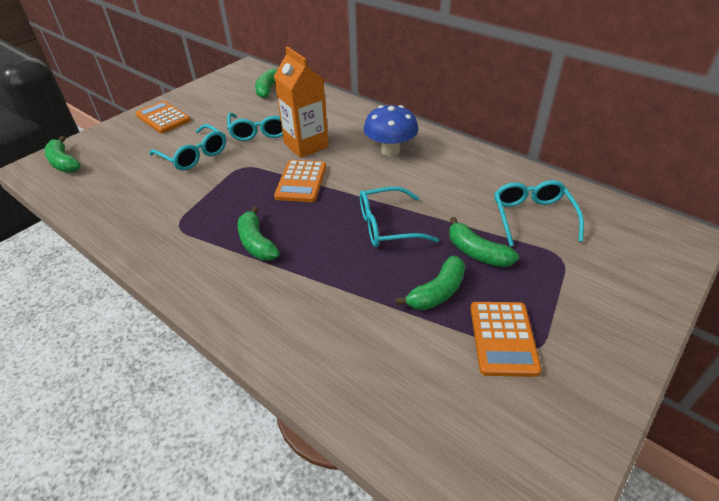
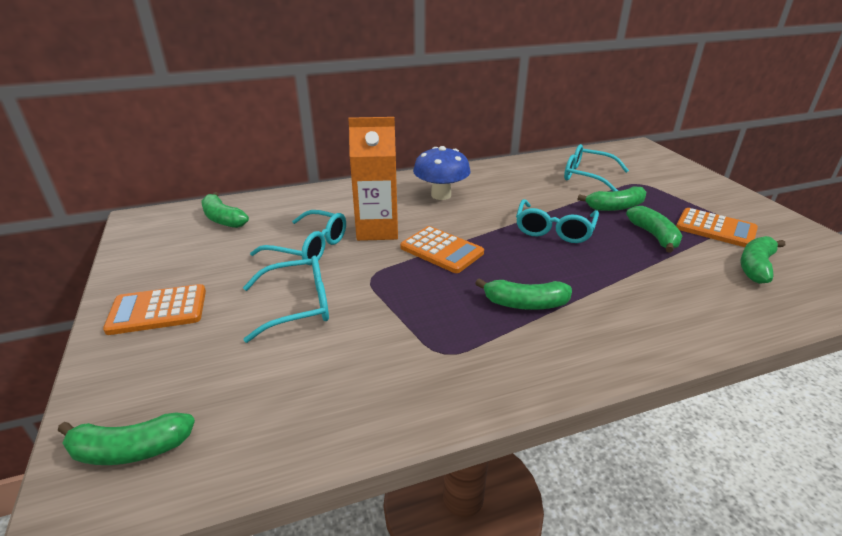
camera: 60 degrees left, 10 degrees down
none -> green banana [740,236,785,284]

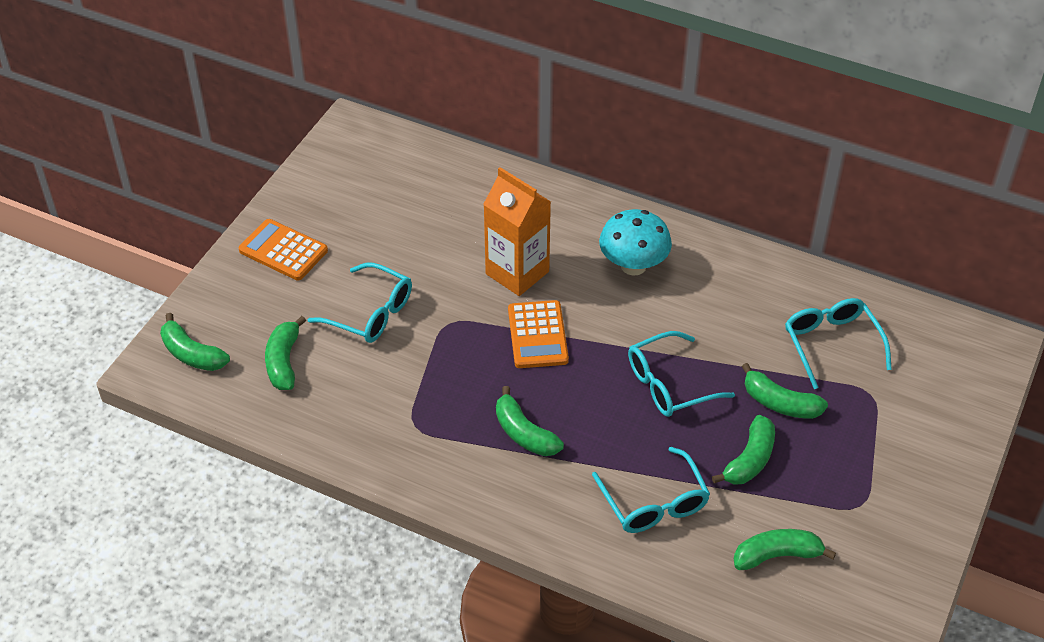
camera: 45 degrees right, 15 degrees up
green banana [201,192,249,228] -> green banana moved to [265,316,306,390]
turquoise glasses [250,210,346,265] -> turquoise glasses moved to [592,447,710,533]
blue mushroom [413,146,470,200] -> turquoise mushroom [599,209,672,275]
orange calculator [676,208,758,247] -> none

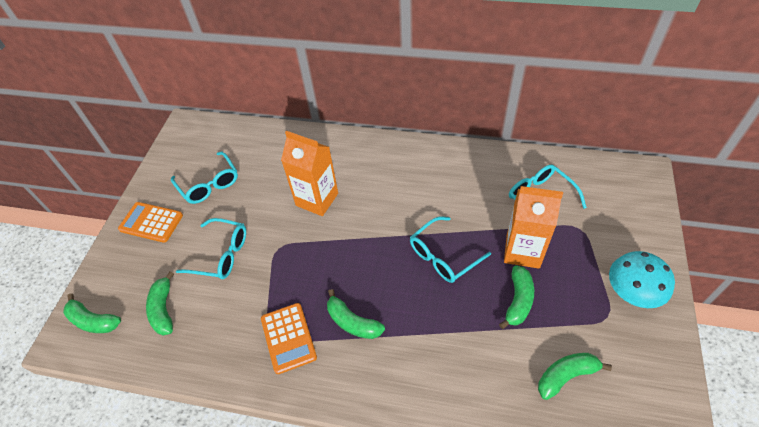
camera: 10 degrees left, 5 degrees up
orange calculator [508,300,569,368] -> orange calculator moved to [261,303,317,374]
turquoise glasses [592,447,710,533] -> turquoise glasses moved to [171,152,238,204]
turquoise mushroom [599,209,672,275] -> turquoise mushroom moved to [609,251,675,308]
green banana [742,363,828,419] -> orange carton [504,186,563,269]

